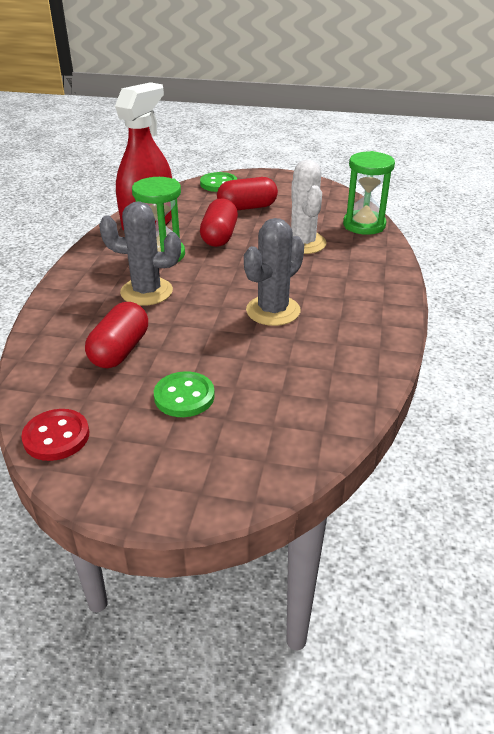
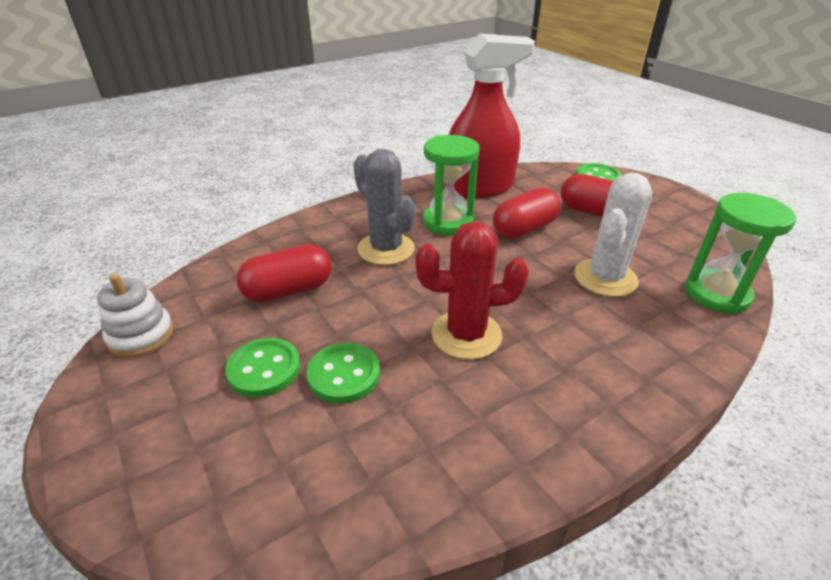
camera: 45 degrees right, 0 degrees up
red button [21,409,89,461] -> white stacking toy [97,274,174,358]
grey cactus [244,218,304,326] -> red cactus [416,221,529,360]
none -> green button [307,343,380,404]

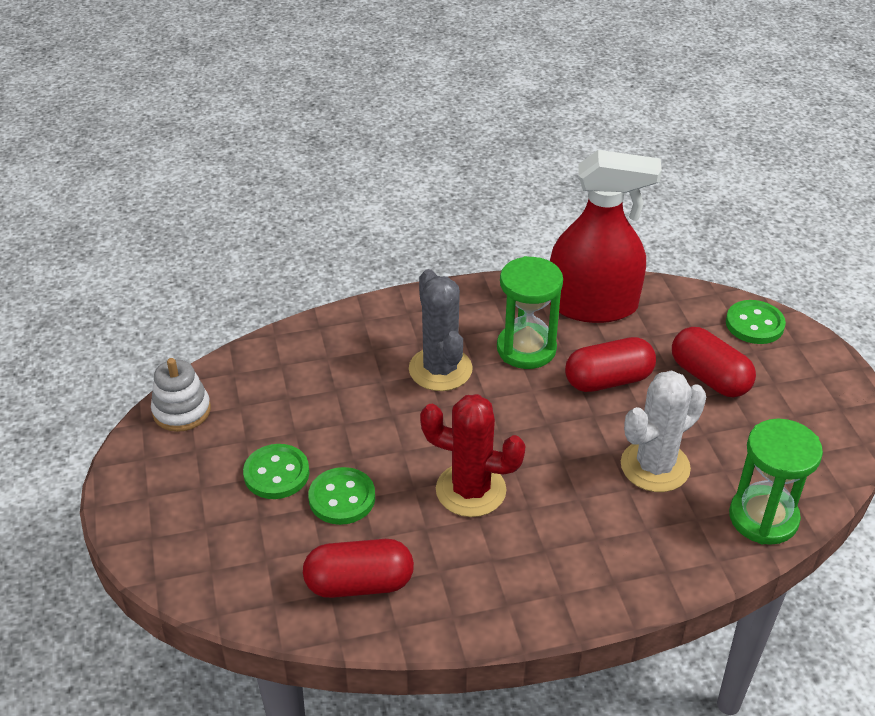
camera: 20 degrees right, 5 degrees up
red capsule [236,244,332,302] -> red capsule moved to [303,539,414,598]

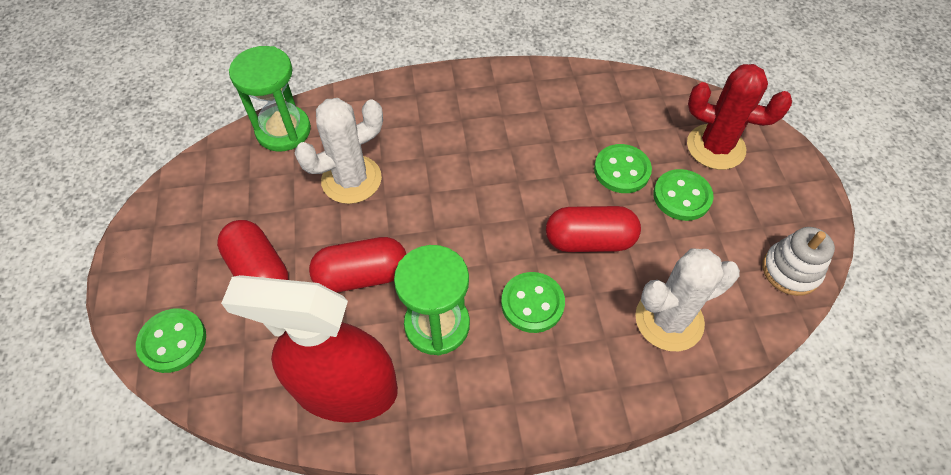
camera: 175 degrees left, 15 degrees up
red capsule [303,539,414,598] -> red capsule moved to [546,206,641,252]
grey cactus [409,269,473,391] -> green button [501,272,565,333]
red cactus [420,394,526,517] -> red cactus moved to [687,64,792,170]
none -> white cactus [635,249,740,351]

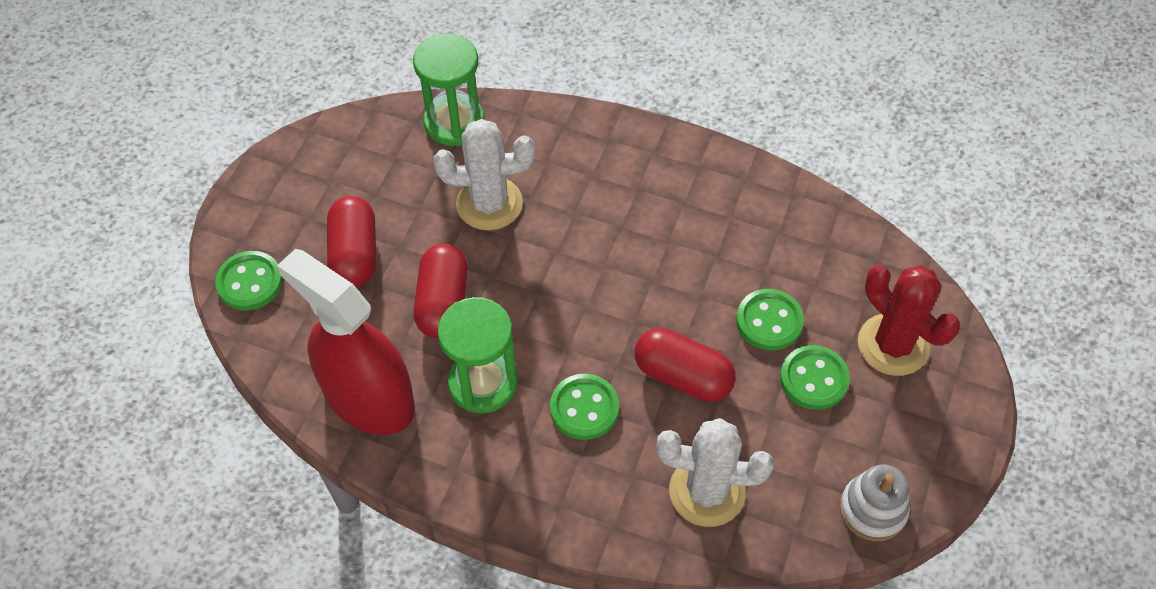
camera: 30 degrees right, 0 degrees up
red capsule [309,237,406,292] -> red capsule turned 75 degrees clockwise [413,244,468,338]

